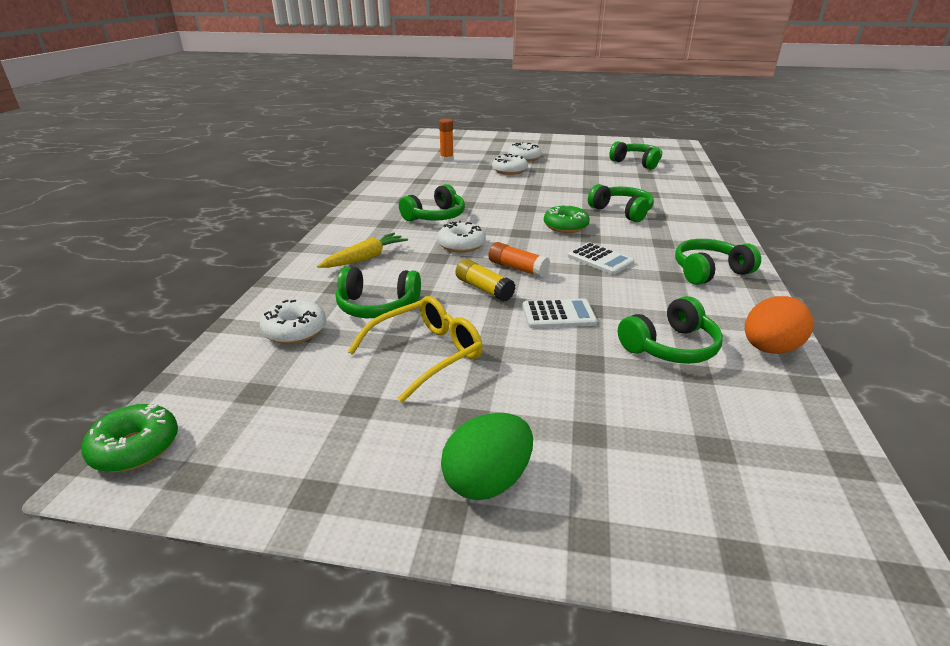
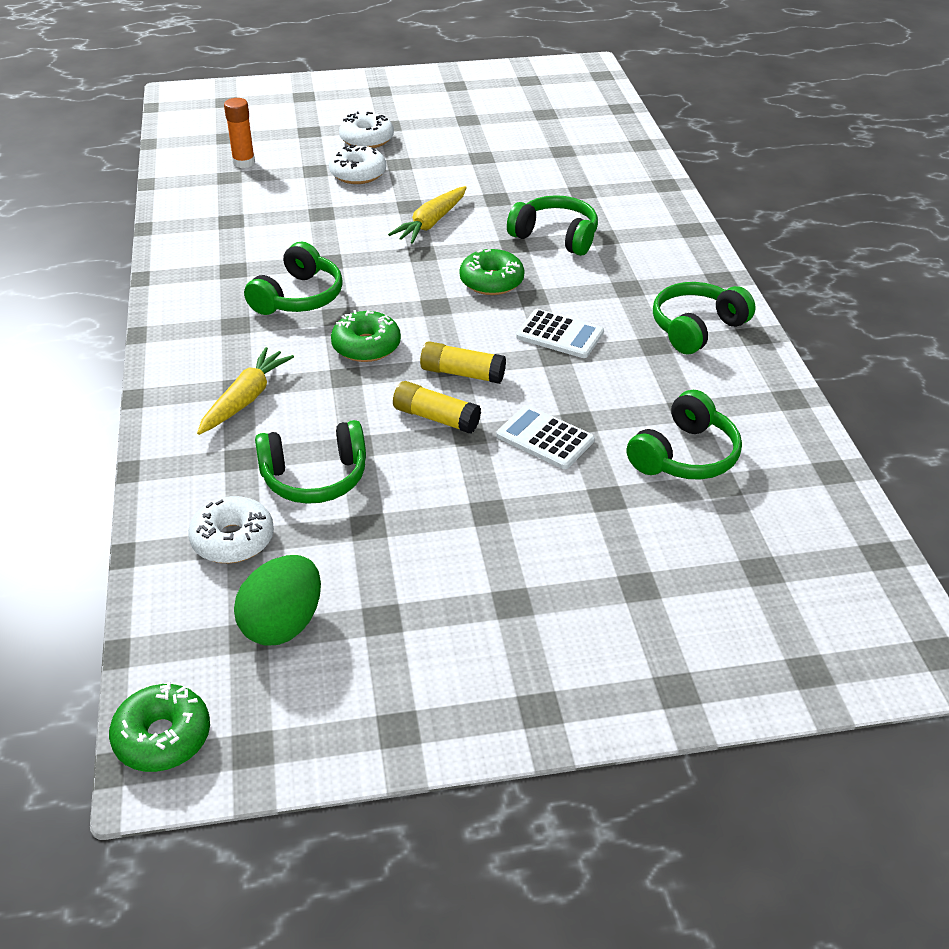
camera: 20 degrees left, 10 degrees up
yellow glasses [347,296,483,403] -> none
white donut [437,221,486,253] -> green donut [331,310,401,362]
green egg [441,413,533,500] -> green egg moved to [234,555,321,646]
orange glue stick [489,242,550,278] -> yellow glue stick [420,341,506,384]
white calculator [523,298,597,328] -> white calculator turned 120 degrees counterclockwise [496,405,595,469]
green headphones [609,141,662,170] -> none
orange egg [745,296,814,354] -> none
none -> yellow carrot [388,186,467,244]

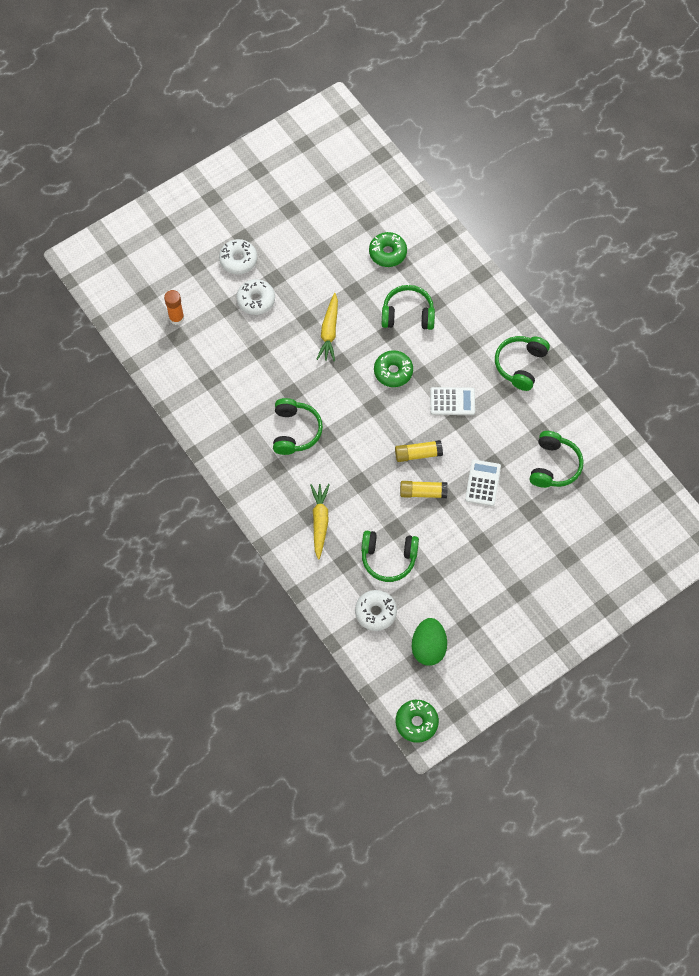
camera: 25 degrees left, 25 degrees up
green headphones [255,420,366,504] -> green headphones turned 45 degrees clockwise [361,531,419,582]
green donut [331,310,401,362] -> green donut moved to [369,232,407,267]
white calculator [496,405,595,469] -> white calculator turned 90 degrees clockwise [465,460,501,506]

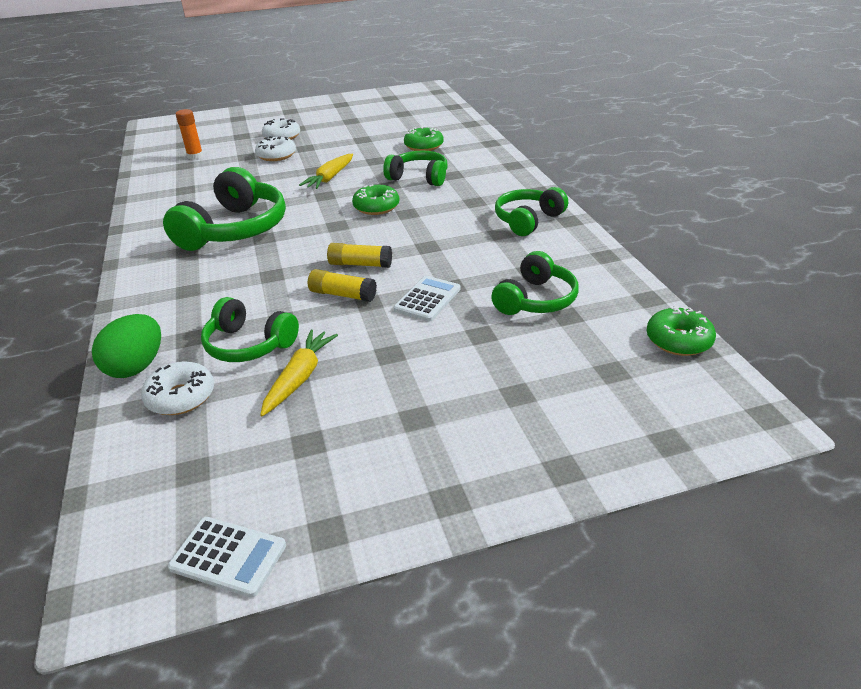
camera: 20 degrees right, 30 degrees down
green headphones [273,398,323,455] -> green headphones [163,167,286,251], size x1.61
yellow carrot [310,484,330,560] -> yellow carrot moved to [260,329,338,416]
green donut [396,700,439,743] -> green donut moved to [646,306,716,356]
green egg [412,618,447,666] -> green egg moved to [92,314,161,378]
white calculator [430,387,475,415] -> white calculator moved to [168,517,286,597]

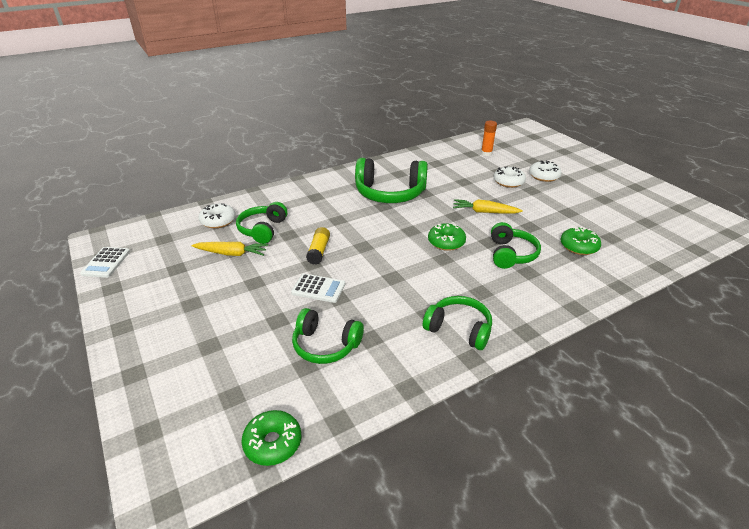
camera: 75 degrees right, 0 degrees up
green egg [92,314,161,378] -> none
yellow glue stick [327,243,392,268] -> none

